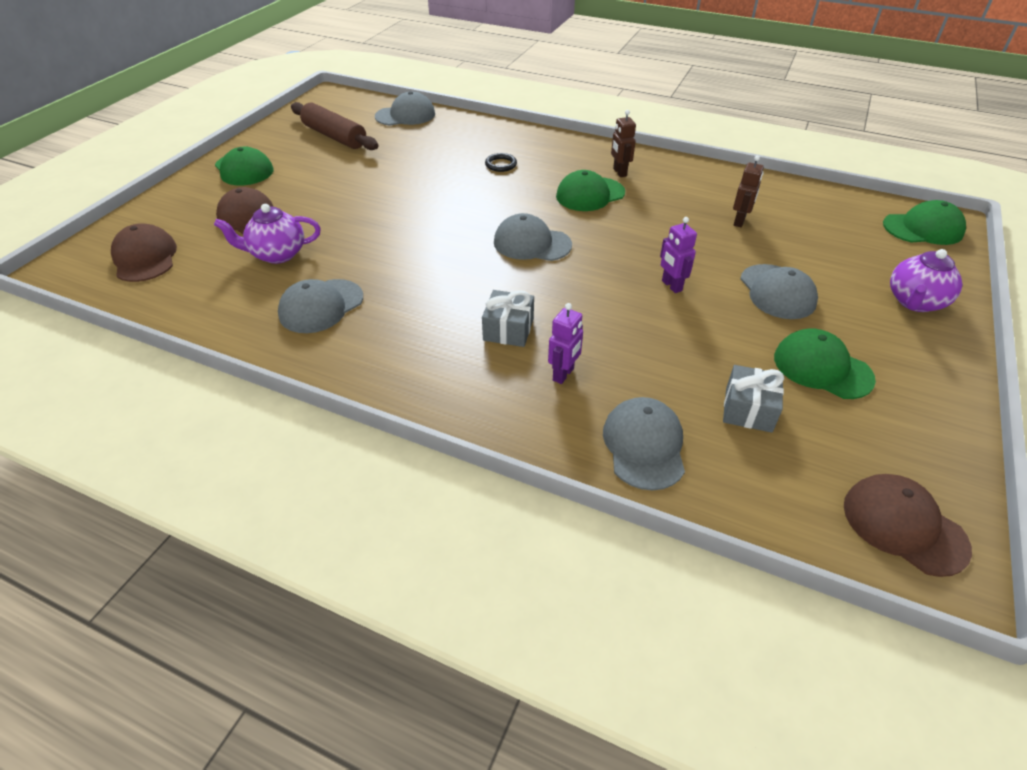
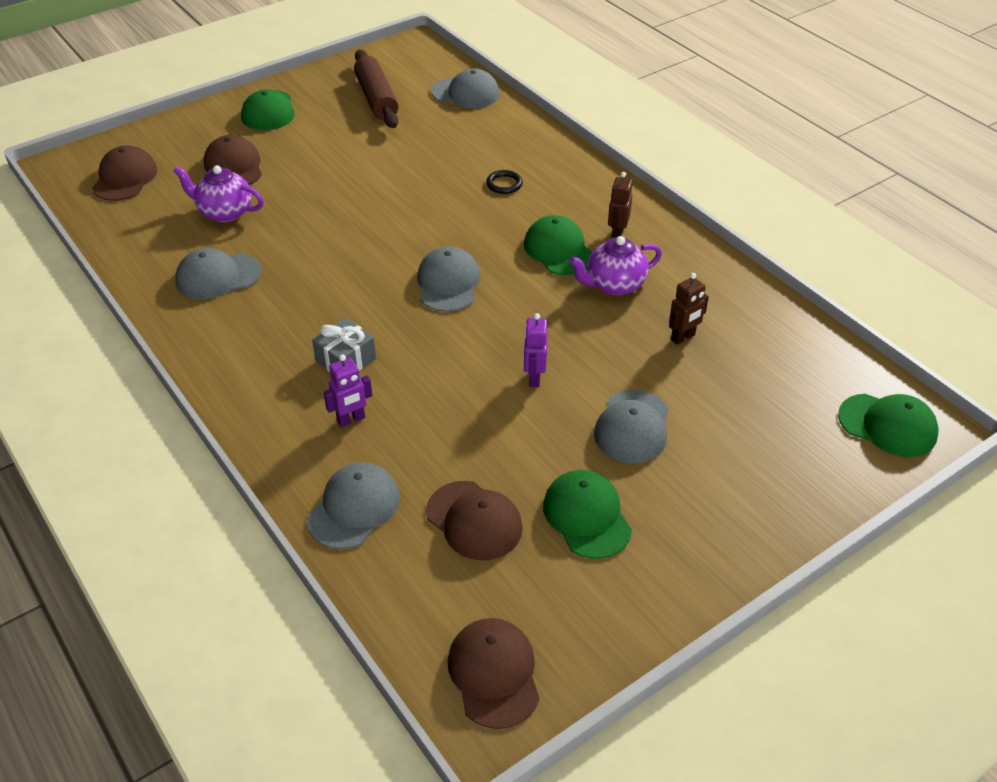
camera: 30 degrees right, 0 degrees up
grey cap [494,213,572,261] -> grey cap turned 45 degrees clockwise [417,246,480,312]
green cap [556,170,625,211] -> green cap turned 60 degrees clockwise [524,215,592,276]
grey gift [723,365,784,433] -> brown cap [426,481,523,561]
purple teapot [890,249,963,312] -> purple teapot moved to [569,236,662,296]

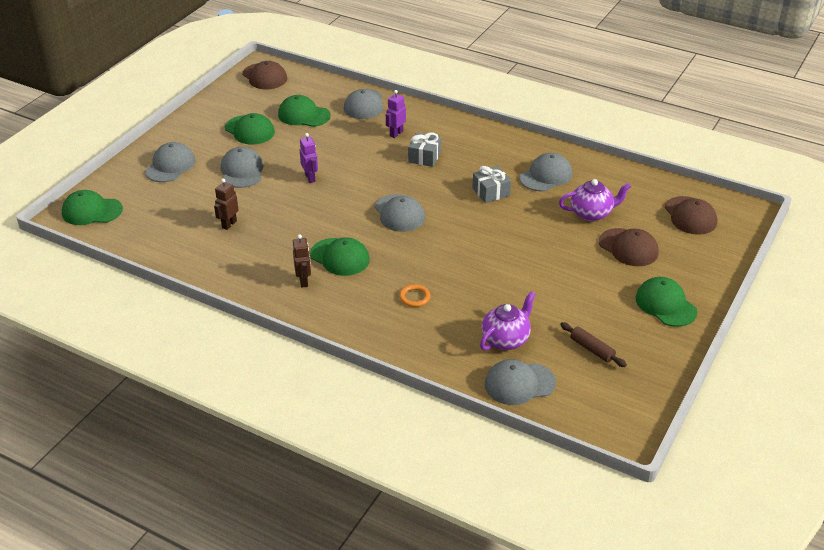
camera: 155 degrees right, 5 degrees down
brown rolling pin [354,50,399,128] -> brown rolling pin [560,322,627,367], size x0.57
brown cap [426,481,523,561] -> green cap [278,95,331,127]
black ring [486,170,523,194] -> orange ring [399,284,430,307]
purple teapot [569,236,662,296] -> purple teapot moved to [480,291,536,350]
none -> grey cap [145,142,196,182]
none -> grey gift [473,166,511,203]

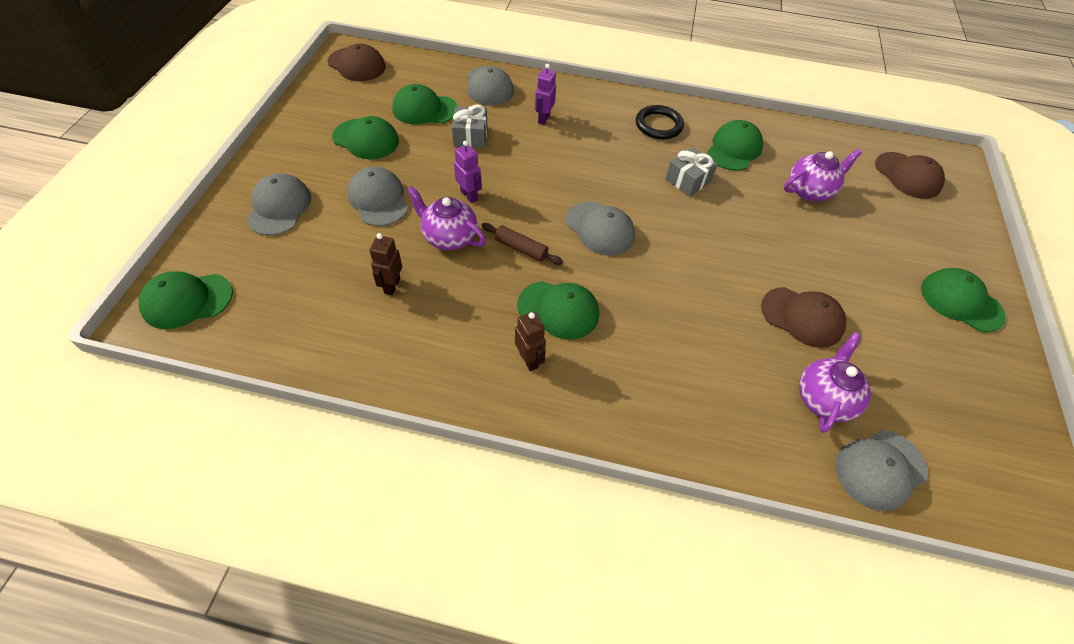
camera: 20 degrees left, 15 degrees up
orange ring [399,284,430,307] -> none
grey gift [408,132,441,167] -> grey gift moved to [452,105,487,148]
grey cap [519,153,572,191] -> green cap [707,120,763,171]
brown rolling pin [560,322,627,367] -> brown rolling pin moved to [481,223,563,265]
brown cap [599,228,659,266] -> brown cap moved to [761,287,846,348]
none -> purple teapot [407,186,486,250]
none -> black ring [636,105,684,139]

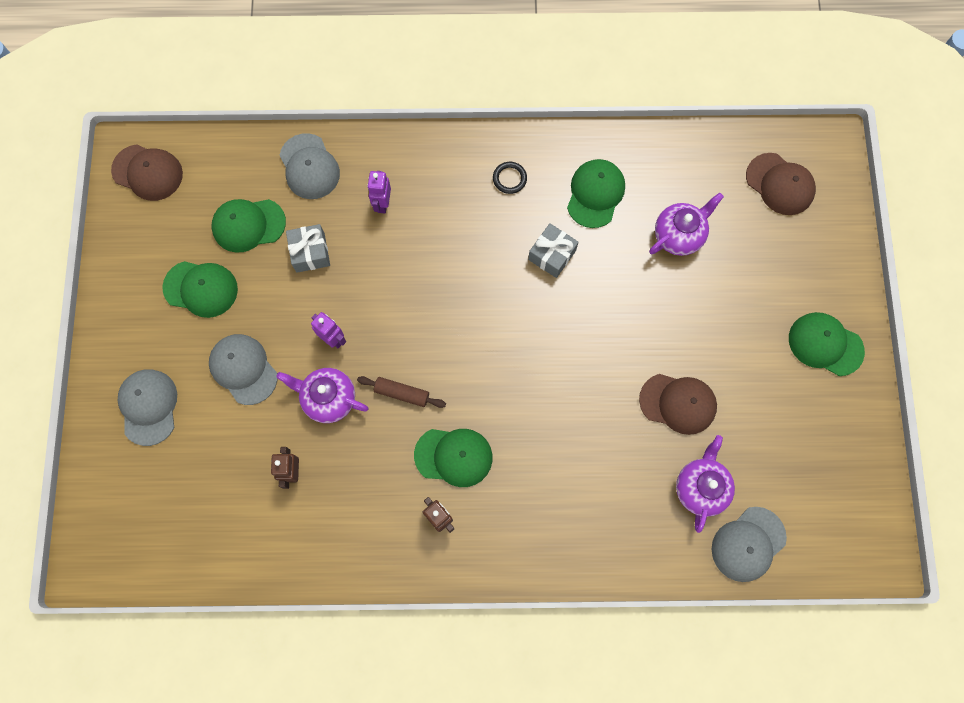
camera: 10 degrees left, 20 degrees up
green cap [139,271,233,329] -> none
grey cap [566,202,635,256] -> none
black ring [636,105,684,139] -> black ring [493,162,527,194], size x0.64

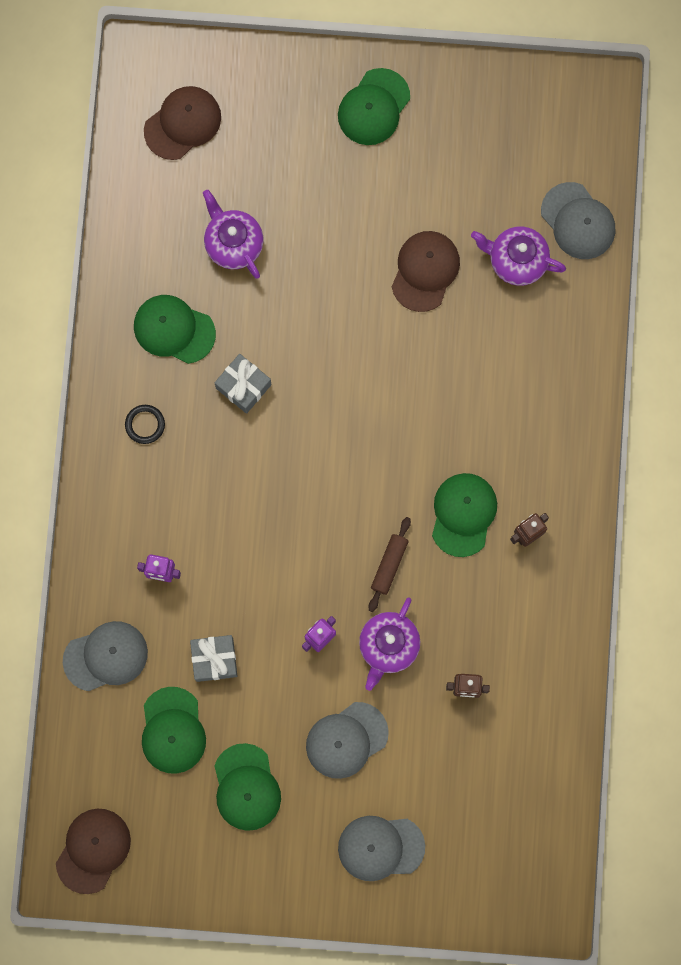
camera: 85 degrees left, 5 degrees up
green cap [162,261,238,318] -> green cap turned 150 degrees clockwise [214,743,281,831]

